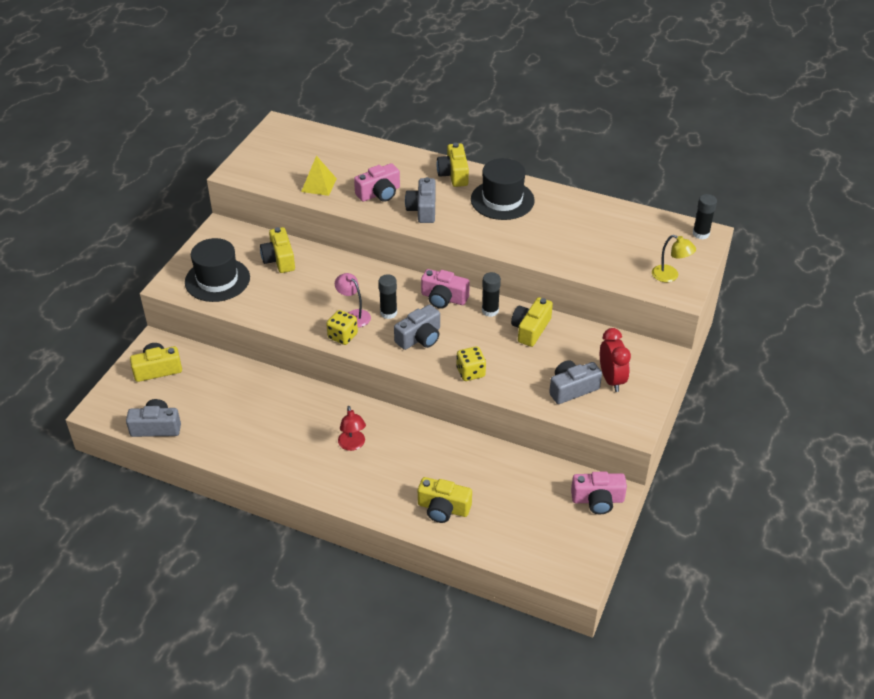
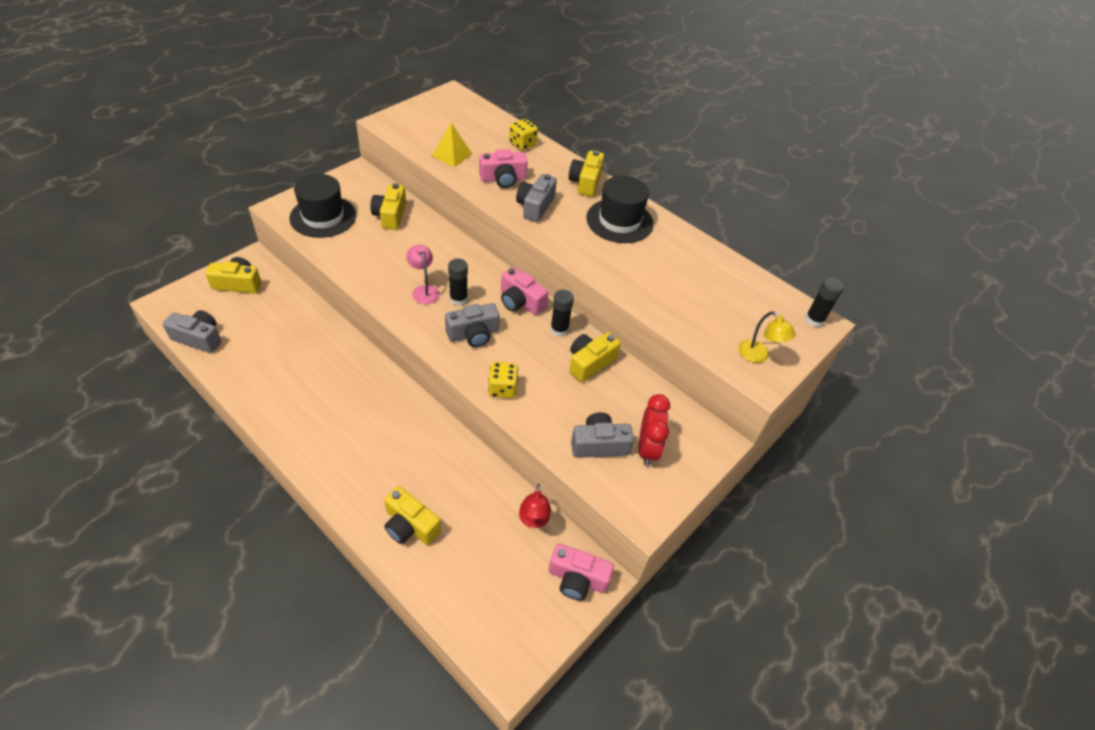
camera: 15 degrees right, 5 degrees up
yellow dice [326,310,358,345] -> yellow dice moved to [509,119,538,151]
red lamp [338,406,366,451] -> red lamp moved to [519,484,551,528]

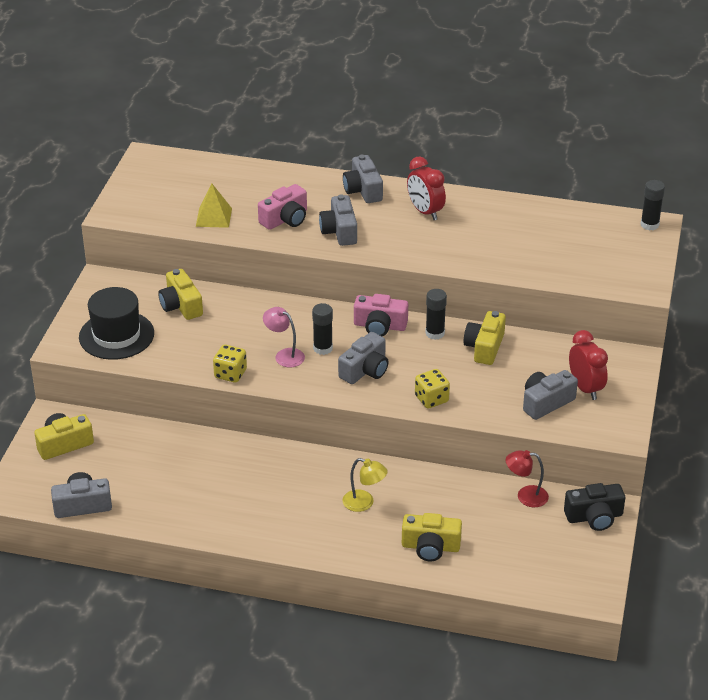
camera: 25 degrees left, 10 degrees down
yellow dice [509,119,538,151] -> yellow dice moved to [213,345,247,383]
red lamp [519,484,551,528] -> red lamp turned 120 degrees clockwise [506,450,549,507]
pink camera [549,543,614,600] -> black camera [564,483,625,531]
yellow camera [569,150,604,197] -> grey camera [343,155,383,203]
black hat [586,176,654,243] -> red clock [407,156,446,220]
yellow lamp [739,311,796,363] -> yellow lamp moved to [343,458,388,512]

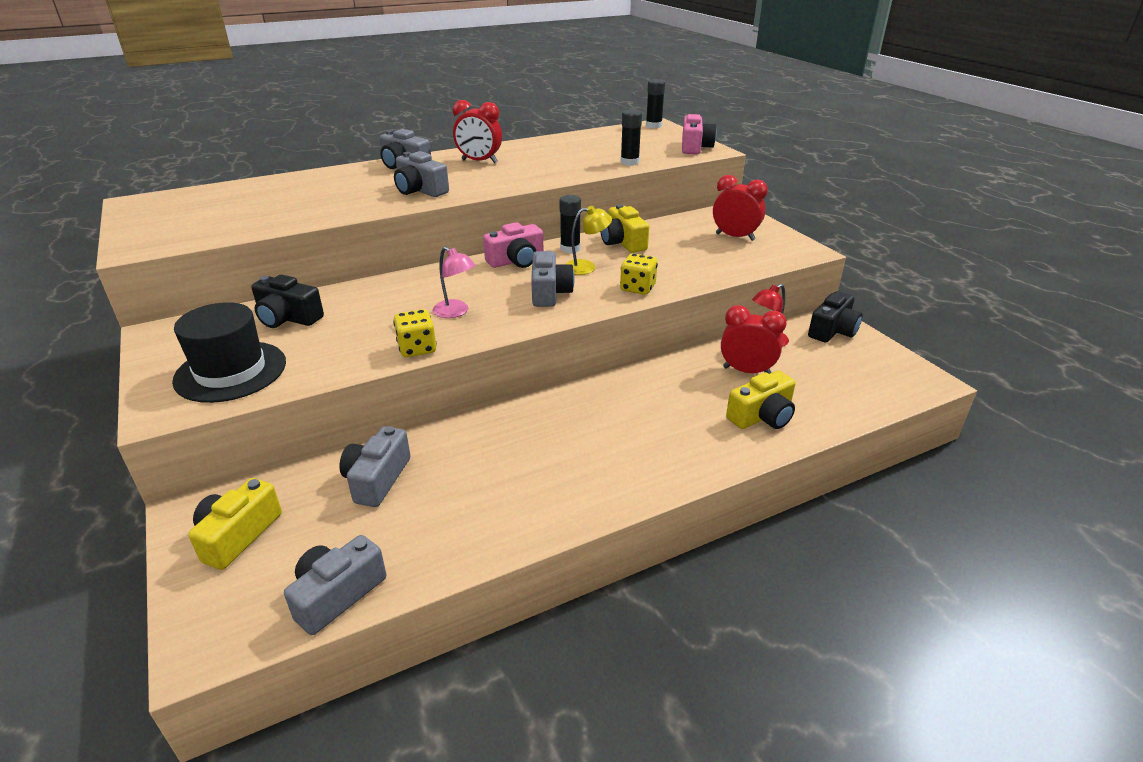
camera: 40 degrees left, 5 degrees down
yellow camera [158,269,203,320] -> black camera [251,274,324,328]
yellow pyramid [196,183,232,228] -> none
pink camera [258,184,307,230] -> pink camera moved to [682,114,716,154]
pink lamp [263,307,305,367] -> pink lamp turned 135 degrees counterclockwise [432,247,476,318]
black glue stick [312,303,333,355] -> black glue stick moved to [620,109,642,166]
yellow lamp [343,458,388,512] -> yellow lamp moved to [566,206,612,275]
grey camera [523,370,578,420] -> grey camera moved to [339,426,411,507]
none -> red clock [721,305,787,374]

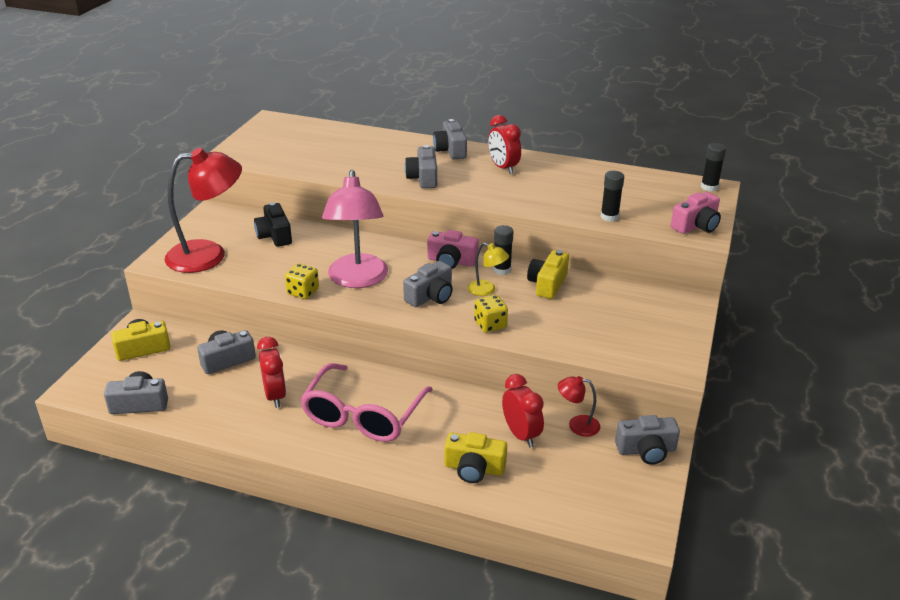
camera: 45 degrees right, 0 degrees up
black hat [172,302,286,403] -> red lamp [165,148,242,273]
pink lamp [432,247,476,318] -> pink lamp [322,170,388,288], size x2.18
red clock [713,175,768,241] -> red clock moved to [257,337,286,408]
black camera [808,291,863,342] -> grey camera [615,415,680,465]
none -> pink glasses [300,363,433,442]

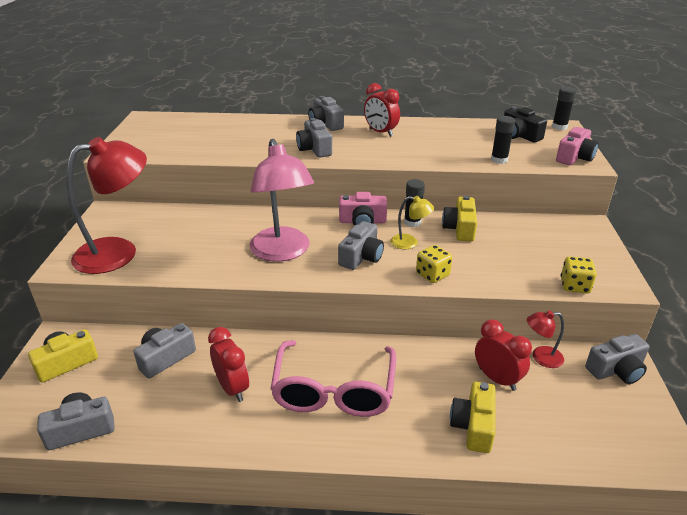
camera: 15 degrees left, 0 degrees up
black camera [254,202,292,247] -> black camera moved to [504,106,547,142]
yellow dice [285,263,319,299] -> yellow dice moved to [561,256,597,293]
yellow camera [444,432,507,483] -> yellow camera turned 105 degrees clockwise [450,382,496,453]

